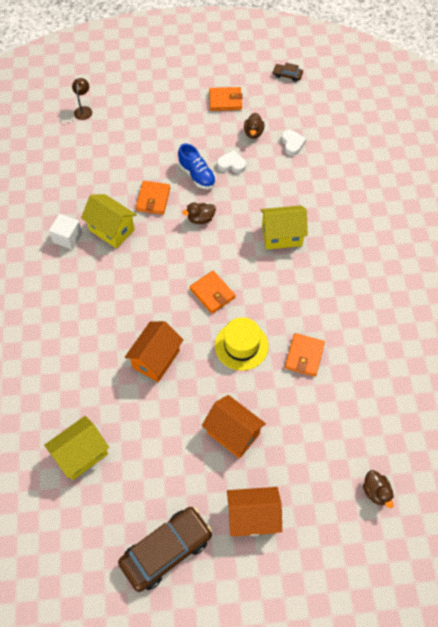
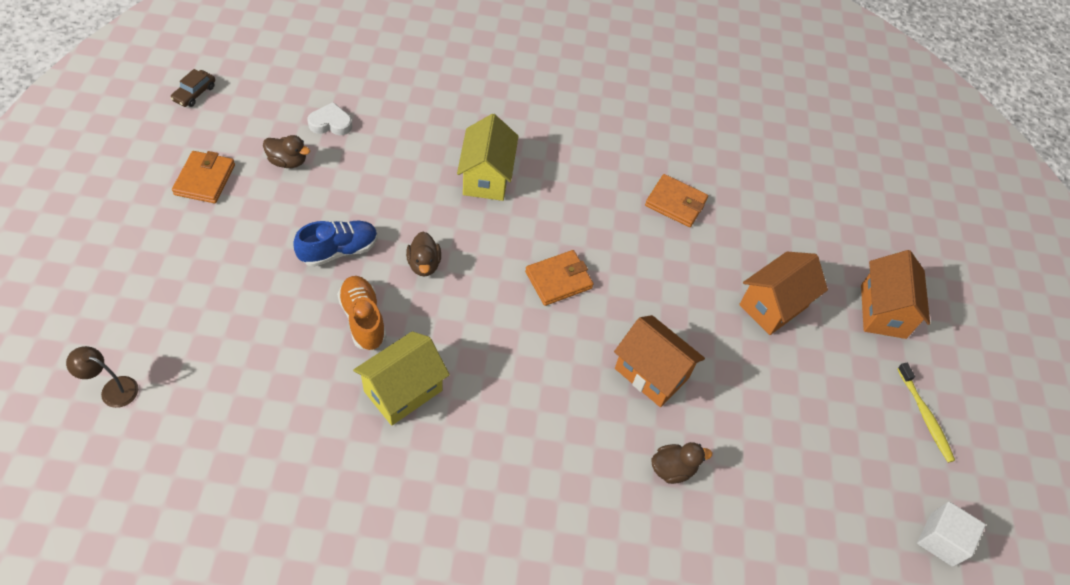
camera: 85 degrees left, 5 degrees down
yellow house [44,416,109,480] -> none
white cube [49,214,82,250] -> white cube moved to [917,501,986,567]
brown car [118,507,212,592] -> yellow toothbrush [897,363,955,463]
orange wallet [136,181,170,215] -> orange shoe [337,276,387,350]
yellow hat [215,317,269,371] -> none
white heart [217,150,246,173] -> none
brown duck [363,470,394,508] -> brown duck moved to [651,442,712,484]

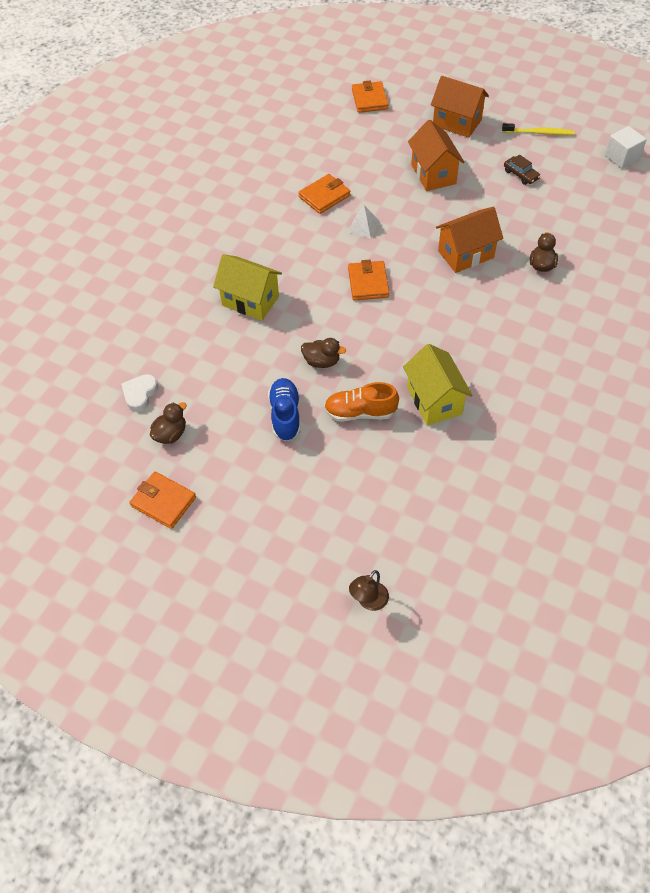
camera: 60 degrees left, 0 degrees up
brown car [171,69,215,107] -> brown car moved to [504,154,541,185]
none -> white pyramid [347,205,380,239]
none -> orange wallet [352,81,389,113]

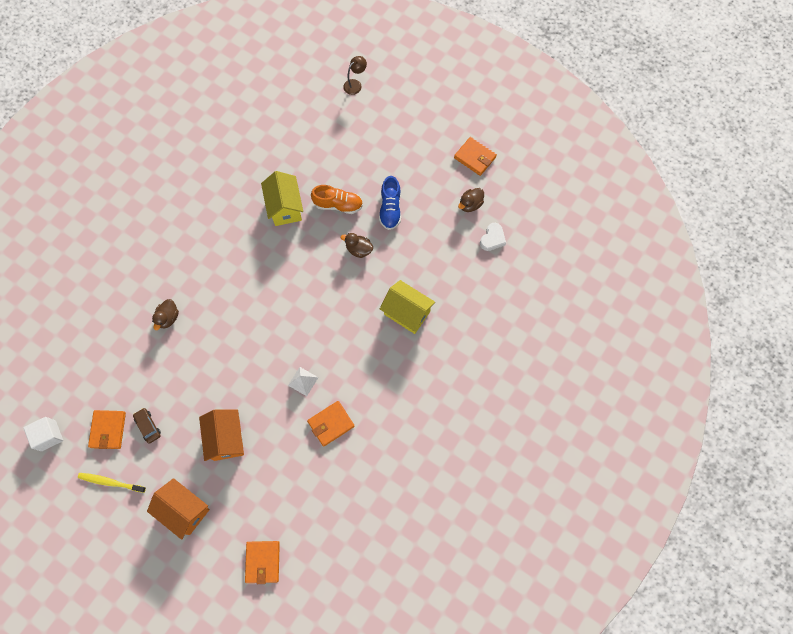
camera: 175 degrees left, 15 degrees up
orange wallet [348,260,389,300] -> orange wallet moved to [88,410,126,449]
orange house [436,207,503,273] -> none

